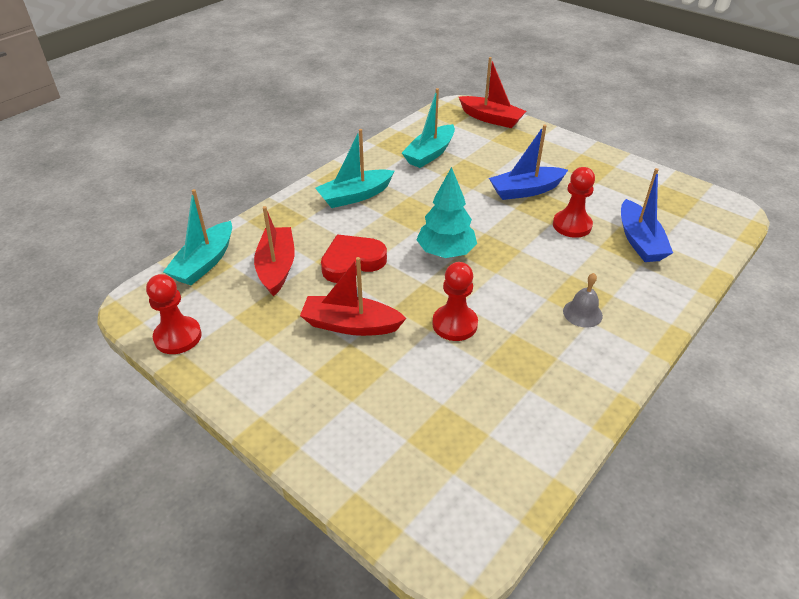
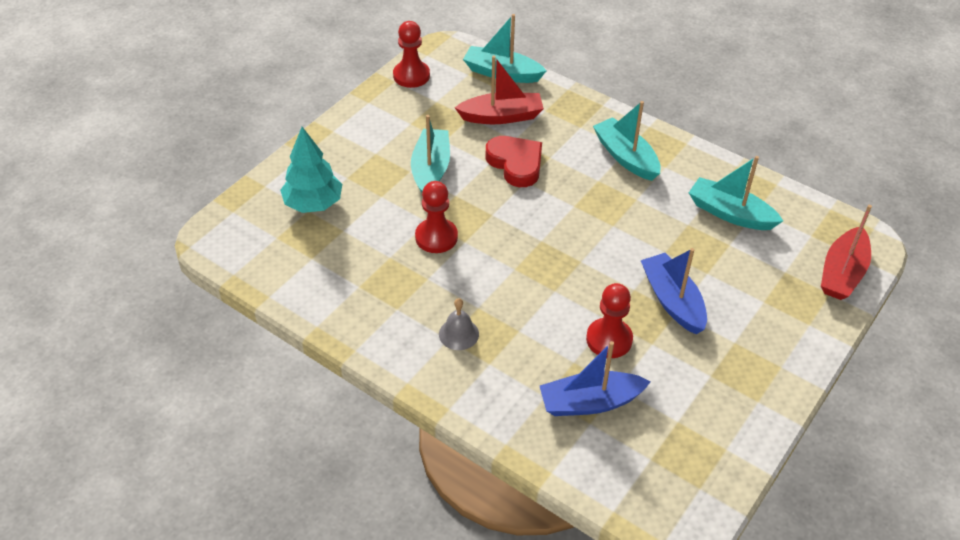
camera: 85 degrees right, 5 degrees up
red boat [300,257,407,336] -> turquoise boat [411,115,450,192]
turquoise tree [416,167,477,258] -> turquoise tree moved to [280,127,342,213]

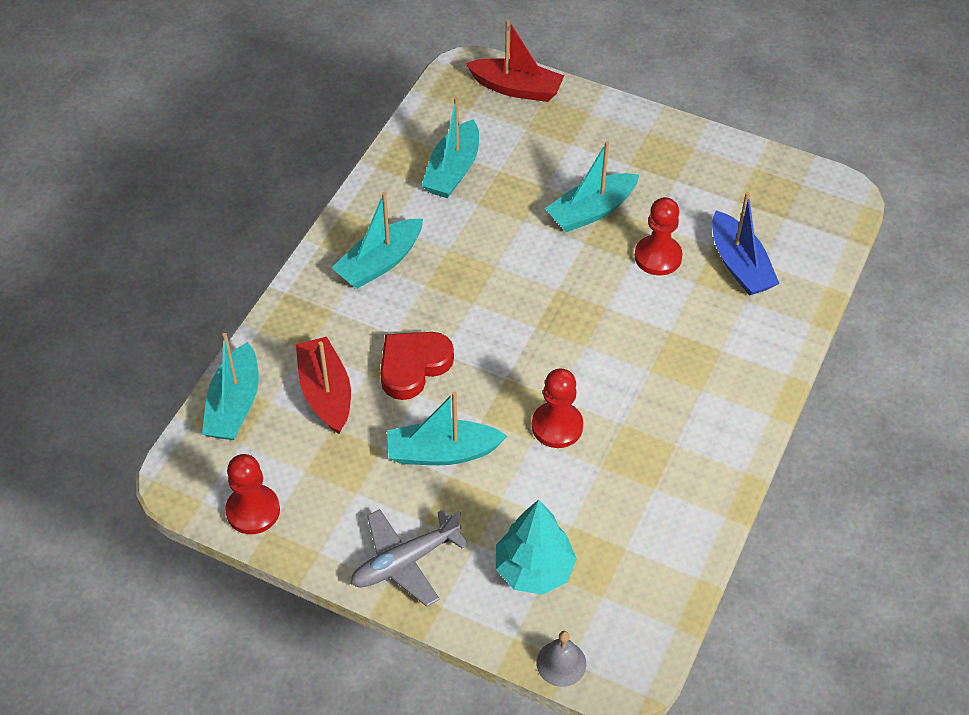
camera: 100 degrees left, 5 degrees up
grey bell [439,298,479,350] -> grey bell moved to [536,631,586,687]
blue boat [640,248,707,334] -> turquoise boat [545,141,639,232]
none -> grey plane [351,509,468,607]

